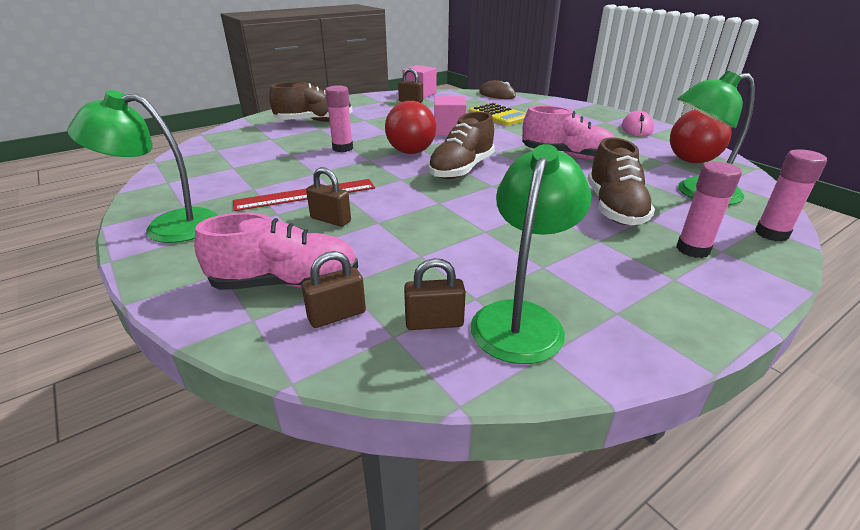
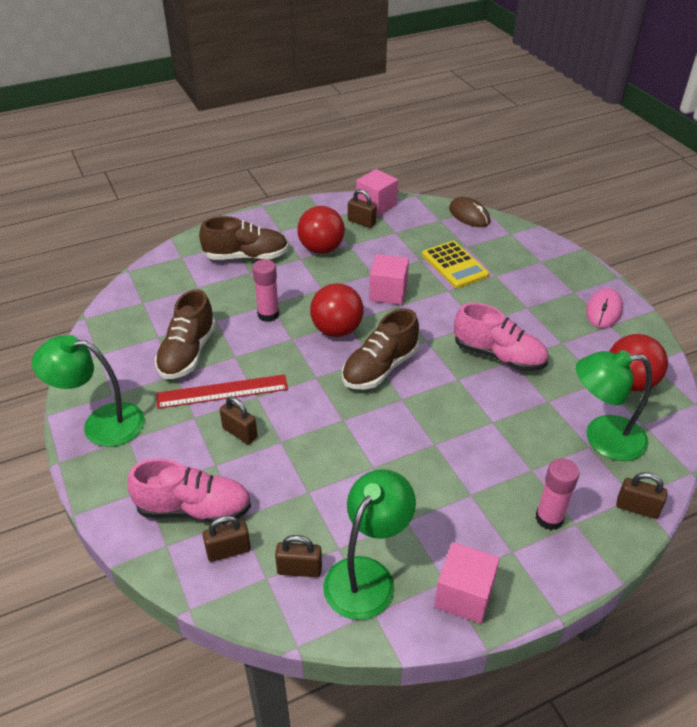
camera: 10 degrees right, 10 degrees up
brown shoe [587,137,655,225] -> brown shoe moved to [155,289,216,379]
pink glue stick [755,149,827,242] -> brown padlock [616,472,667,519]
none -> red ball [297,206,345,254]
none -> pink cube [434,542,500,624]

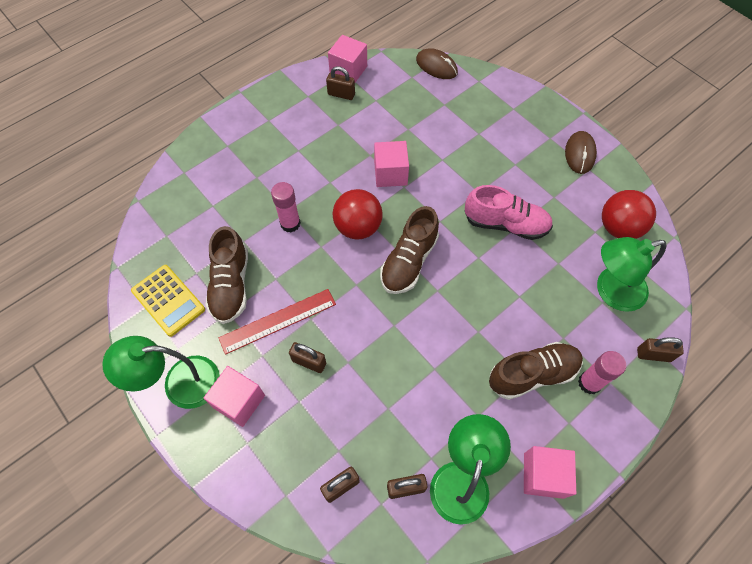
camera: 15 degrees left, 20 degrees up
pink shoe [127,458,251,524] -> none
brown shoe [199,216,288,260] -> brown shoe moved to [489,342,583,400]
red ball [297,206,345,254] -> none
yellow calculator [422,241,489,288] -> yellow calculator moved to [131,265,205,337]
pink mouse [586,288,623,328] -> brown mouse [565,131,597,174]
none -> pink cube [203,366,265,427]

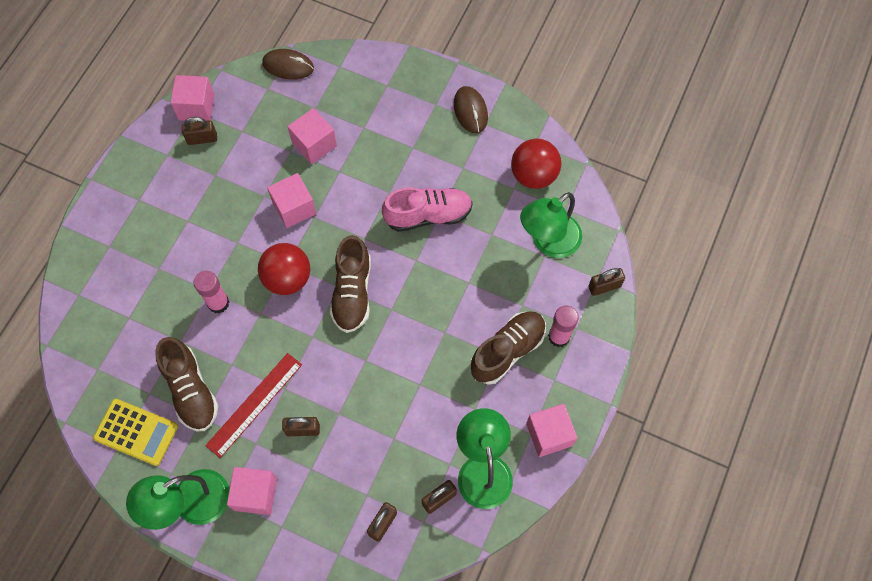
camera: 25 degrees left, 5 degrees up
none -> pink cube [287,108,337,164]

